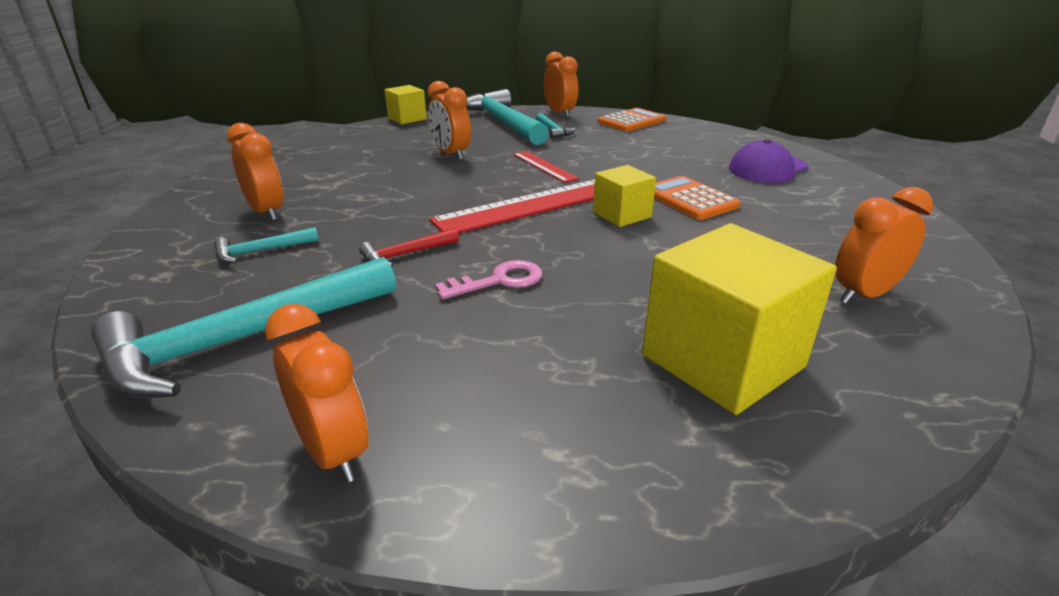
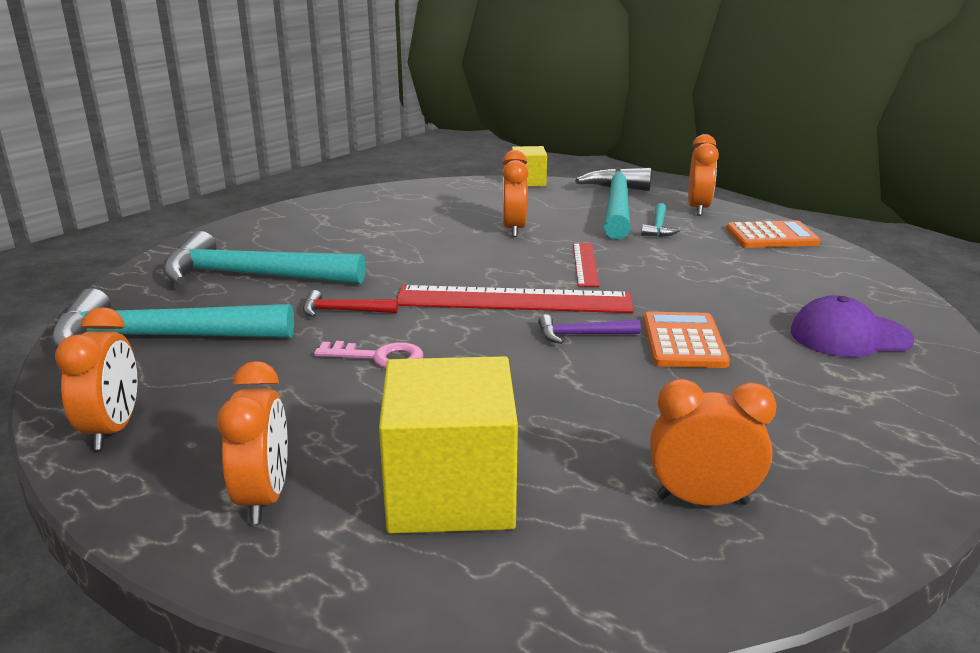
camera: 35 degrees right, 5 degrees down
turquoise hammer [214,227,319,263] -> turquoise hammer [163,231,366,285], size x2.29
orange clock [227,123,283,221] -> orange clock moved to [217,361,288,524]
yellow cube [593,165,656,227] -> purple hammer [538,314,641,344]

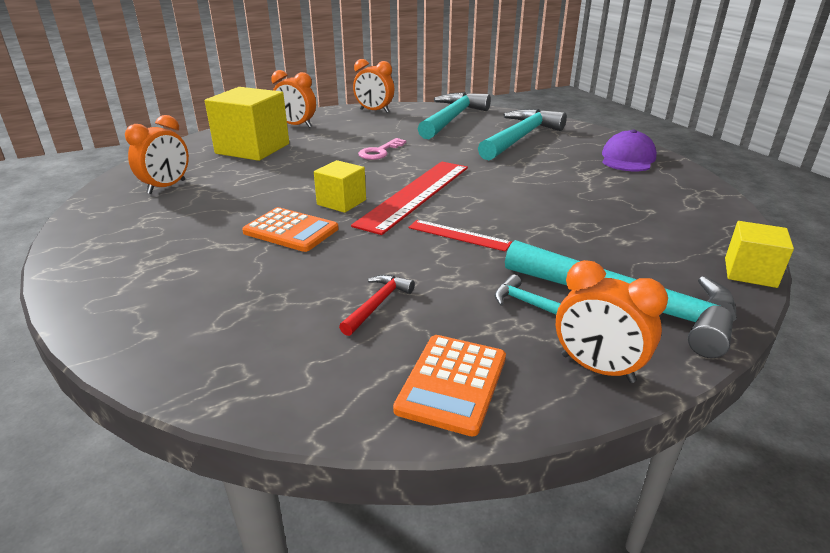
camera: 115 degrees right, 5 degrees up
red hammer [303,290,398,317] -> red hammer moved to [339,275,415,336]
orange clock [502,150,529,237] -> none
purple hammer [538,314,641,344] -> yellow cube [314,160,366,213]
purple cap [791,295,914,357] -> purple cap moved to [602,129,657,171]

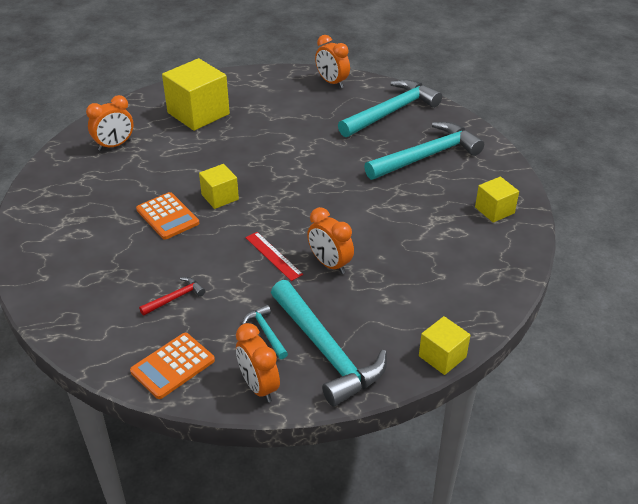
camera: 25 degrees right, 10 degrees up
orange clock [271,70,316,128] -> orange clock moved to [307,207,354,274]
red ruler [351,161,468,235] -> none
pink key [358,138,406,160] -> none
purple cap [602,129,657,171] -> yellow cube [475,177,519,223]

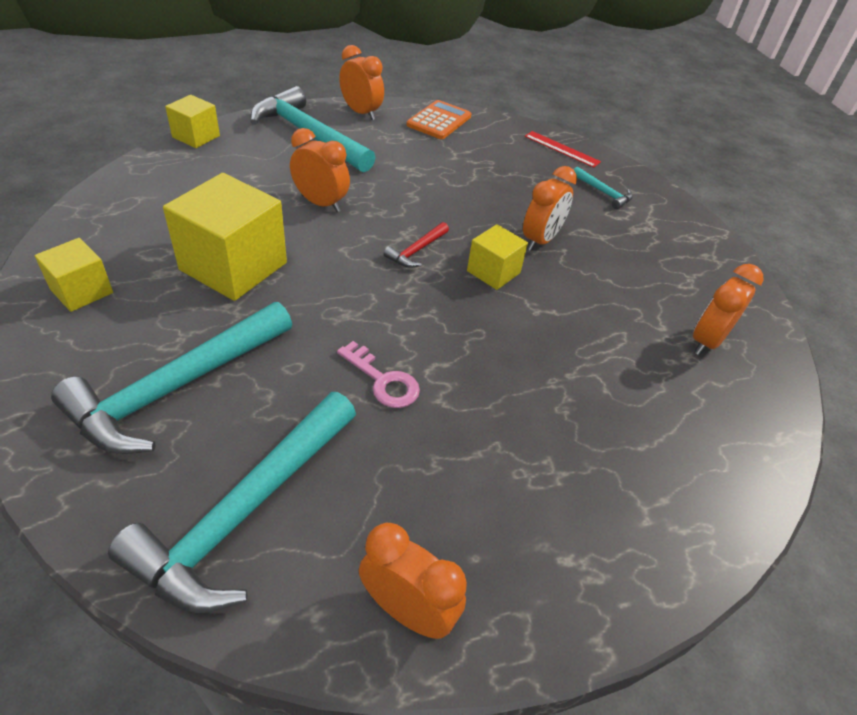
camera: 160 degrees right, 5 degrees up
orange calculator [136,192,199,240] -> orange clock [523,166,577,251]
red hammer [139,277,205,315] -> red hammer moved to [384,222,449,268]
yellow cube [162,58,230,131] -> yellow cube moved to [163,173,287,301]
turquoise hammer [242,305,288,359] -> turquoise hammer moved to [574,167,633,209]
red ruler [245,232,303,281] -> red ruler moved to [524,131,601,168]
none -> pink key [337,341,420,408]

